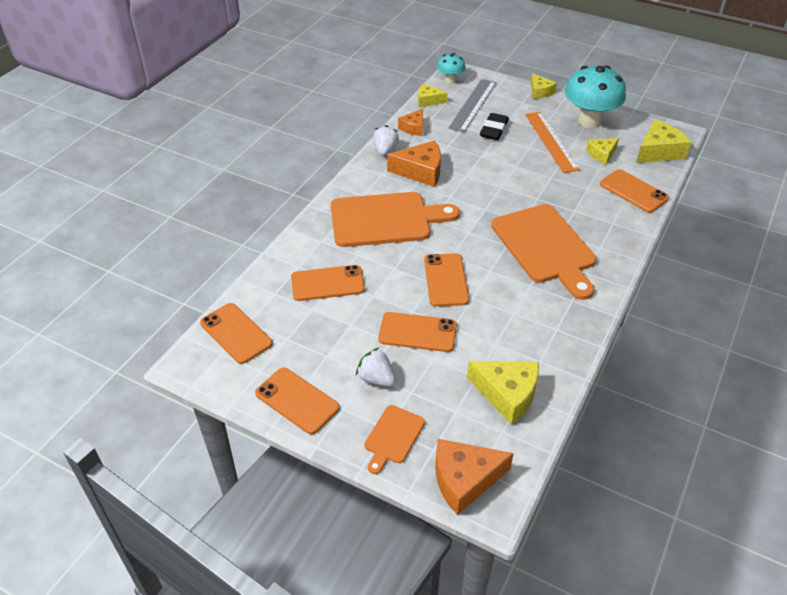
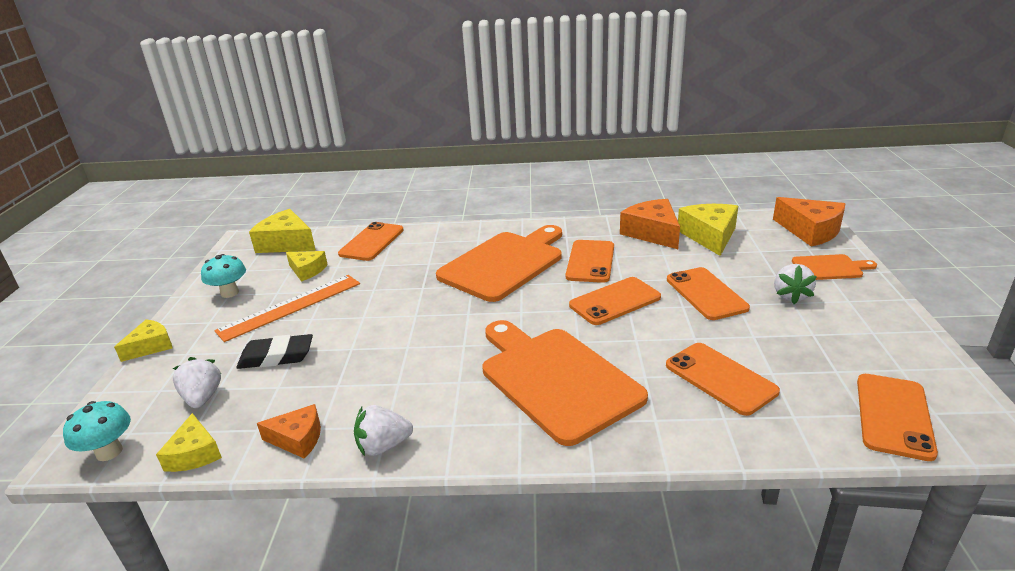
camera: 115 degrees left, 15 degrees down
orange phone [255,368,340,434] -> orange phone moved to [566,240,614,283]
orange cheese [387,141,441,187] -> orange cheese moved to [620,199,680,249]
grey ruler [448,79,496,132] -> white strawberry [173,357,221,408]
turquoise mushroom [565,65,626,128] -> turquoise mushroom [201,254,246,298], size x0.51

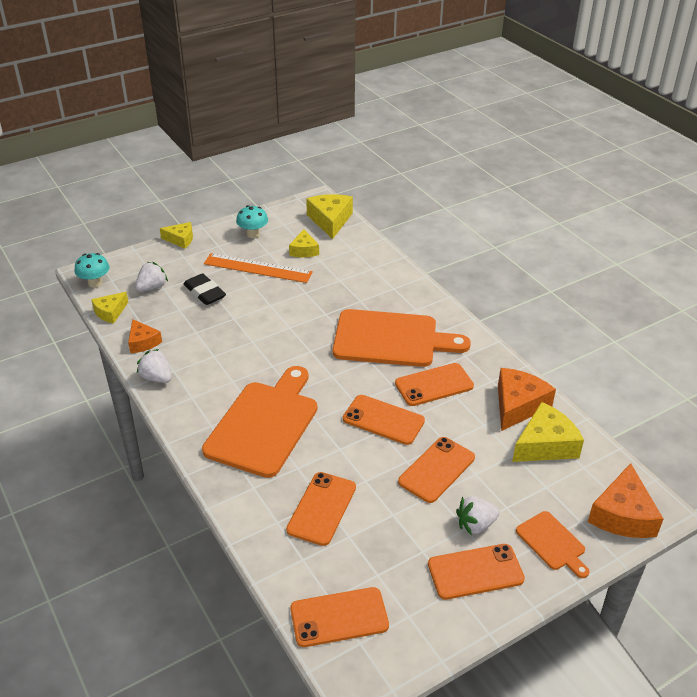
camera: 55 degrees right, 10 degrees up
orange phone [338,222,404,261] -> orange phone moved to [428,544,525,600]

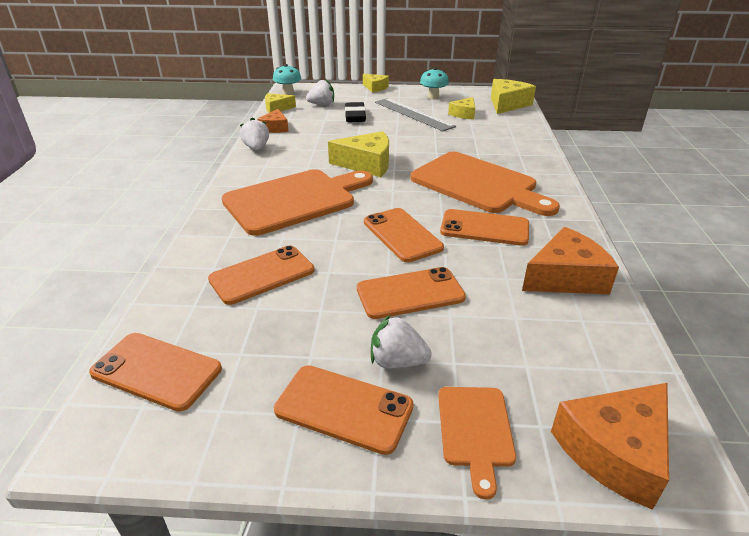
camera: 35 degrees right, 5 degrees down
orange ruler [204,253,313,283] -> grey ruler [375,98,456,131]
yellow cheese [512,402,584,462] -> yellow cheese moved to [328,131,389,177]

